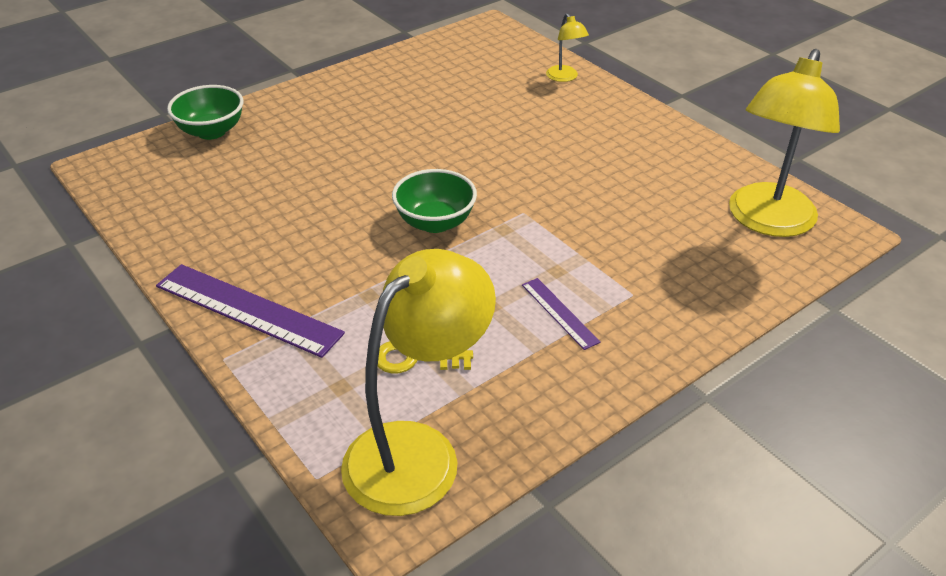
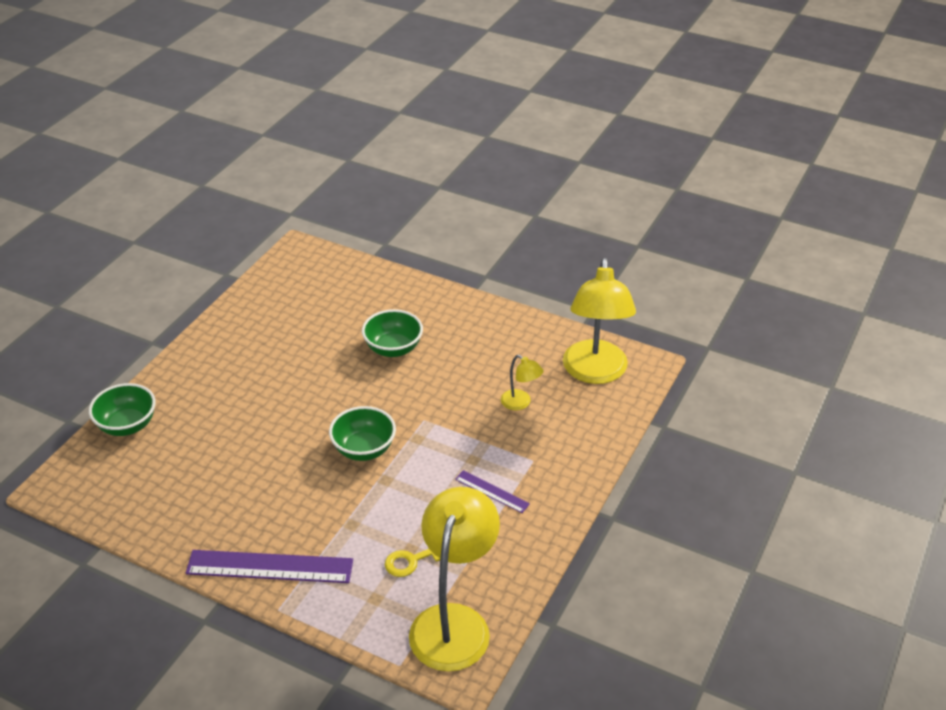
camera: 25 degrees left, 0 degrees up
yellow lamp [546,13,589,82] -> yellow lamp moved to [501,355,544,410]
none -> green bowl [362,309,423,357]

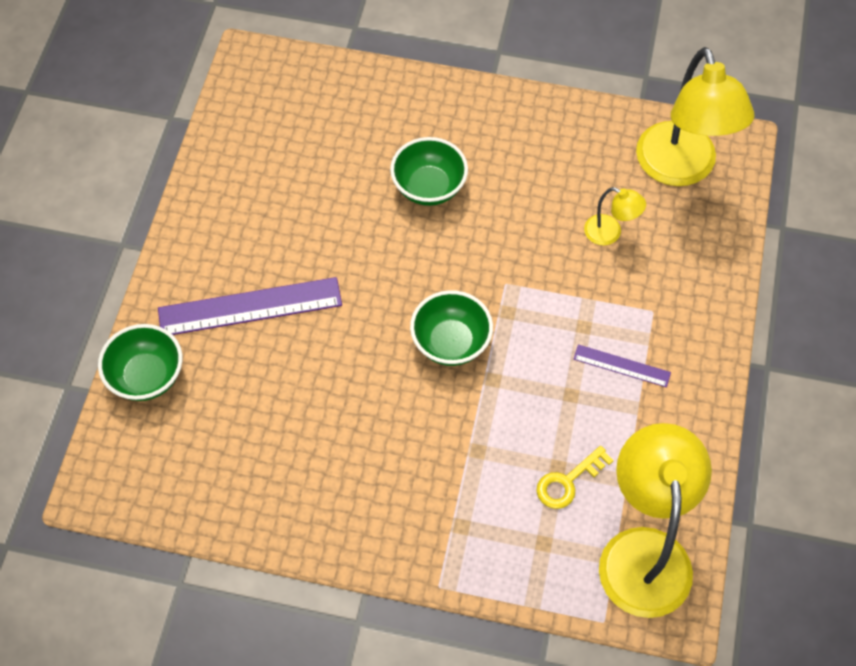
camera: 15 degrees left, 20 degrees up
purple ruler [186,550,353,583] -> purple ruler moved to [158,277,342,335]

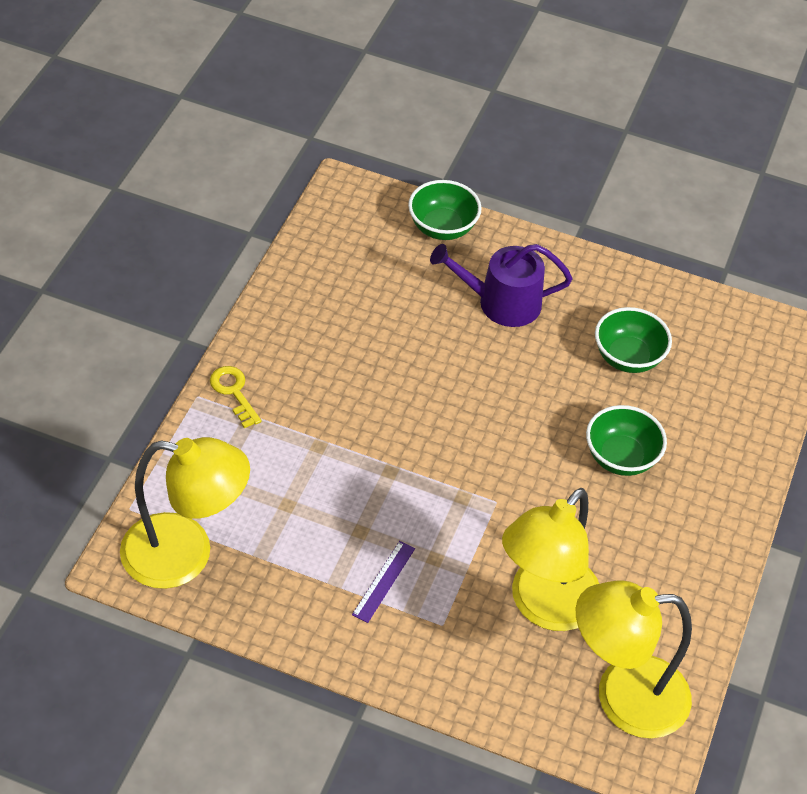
camera: 95 degrees right, 10 degrees down
purple ruler [158,277,342,335] -> purple watering can [430,244,572,327]
green bowl [410,290,493,366] -> green bowl moved to [595,307,672,373]
yellow key [537,446,614,509] -> yellow key moved to [210,366,262,428]
yellow lamp [584,187,646,245] -> yellow lamp [502,488,599,631], size x2.23

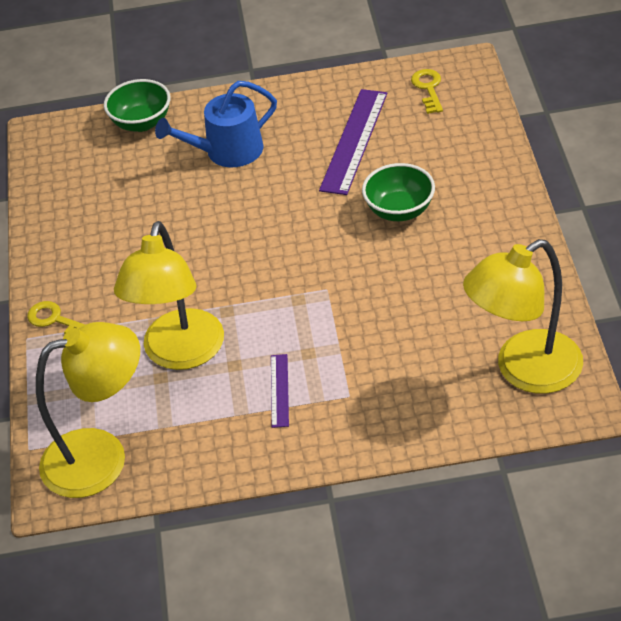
camera: 20 degrees left, 5 degrees down
purple watering can [430,244,572,327] -> blue watering can [155,81,277,167]
yellow lamp [502,488,599,631] -> yellow lamp moved to [114,221,224,370]
green bowl [595,307,672,373] -> purple ruler [319,89,387,195]
none -> yellow key [411,69,443,114]

